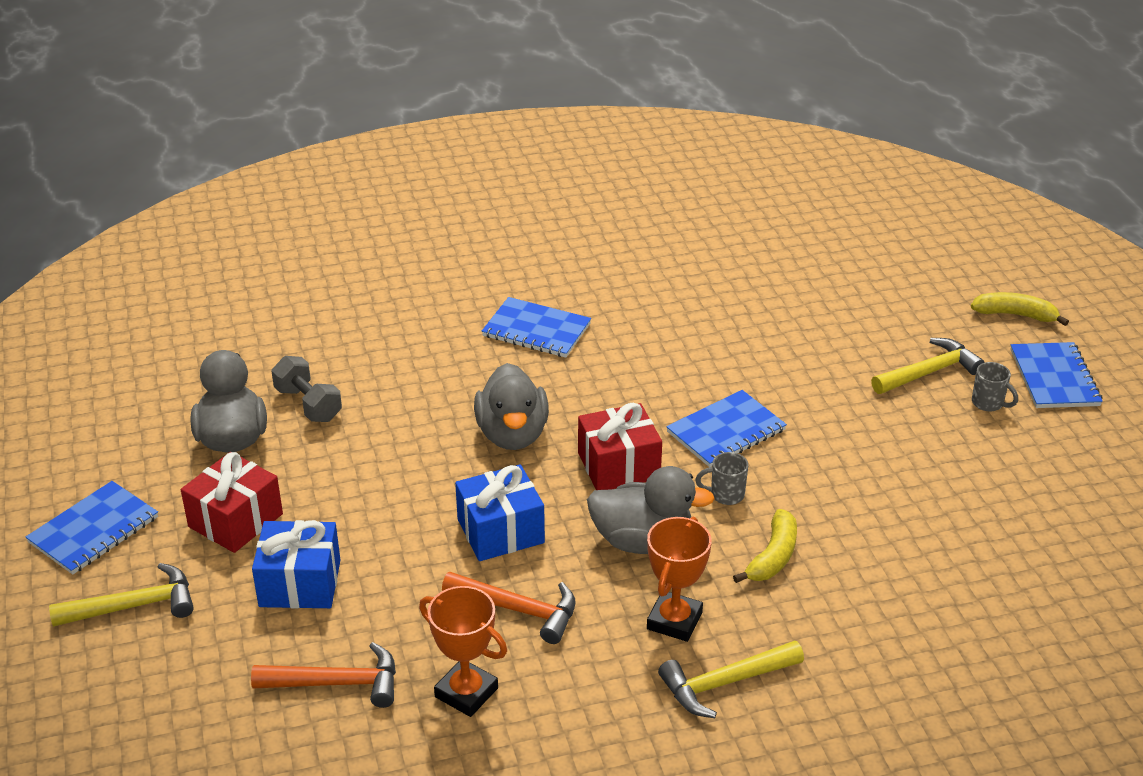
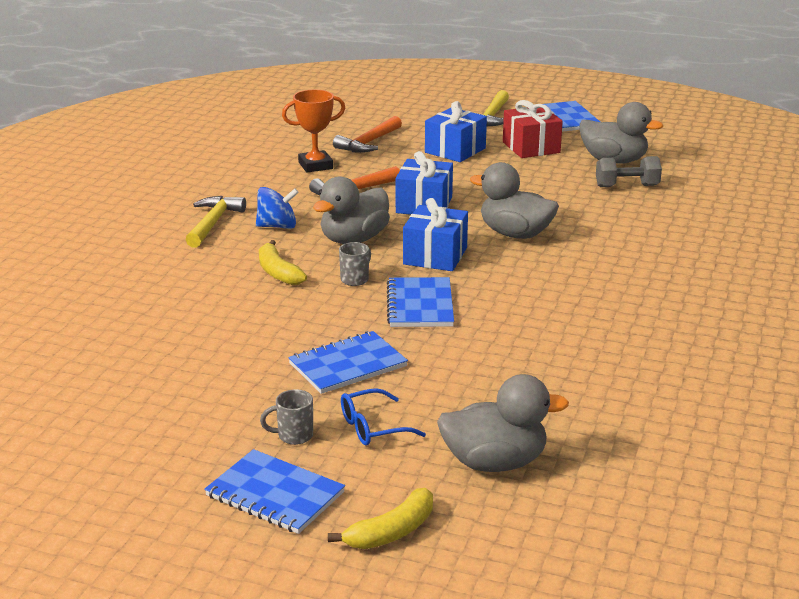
camera: 125 degrees right, 10 degrees down
blue notebook [482,297,591,358] -> blue notebook moved to [288,331,408,394]
red gift [578,403,662,490] -> blue gift [403,198,468,271]
orange trophy [647,517,712,642] -> blue spinning top [256,187,299,229]
yellow hammer [871,338,985,394] -> blue glasses [341,388,426,446]
none -> grey duck [437,374,569,472]

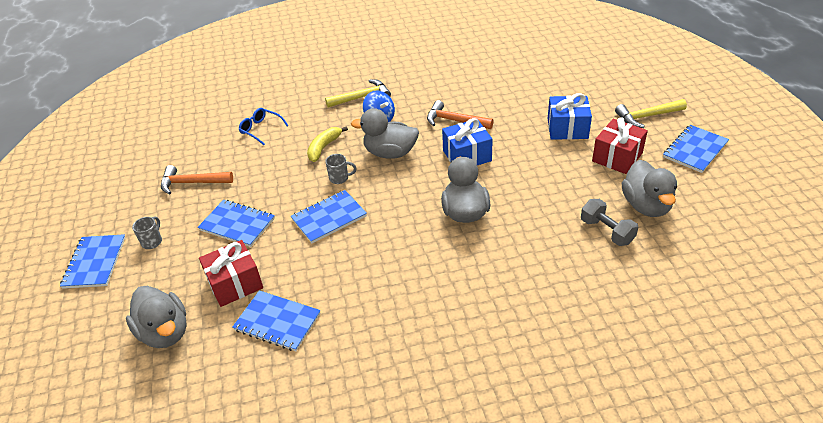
camera: 60 degrees right, 15 degrees up
grey mug [260,389,313,445] -> grey mug turned 60 degrees clockwise [132,216,162,249]
orange trophy [282,90,345,173] -> none
yellow banana [328,488,433,549] -> none
orange hammer [333,116,402,153] -> orange hammer moved to [161,165,233,195]
blue glasses [341,388,426,446] -> blue glasses moved to [239,108,289,145]
blue gift [403,198,468,271] -> none
none -> red gift [199,240,263,307]
none -> blue notebook [232,290,321,351]

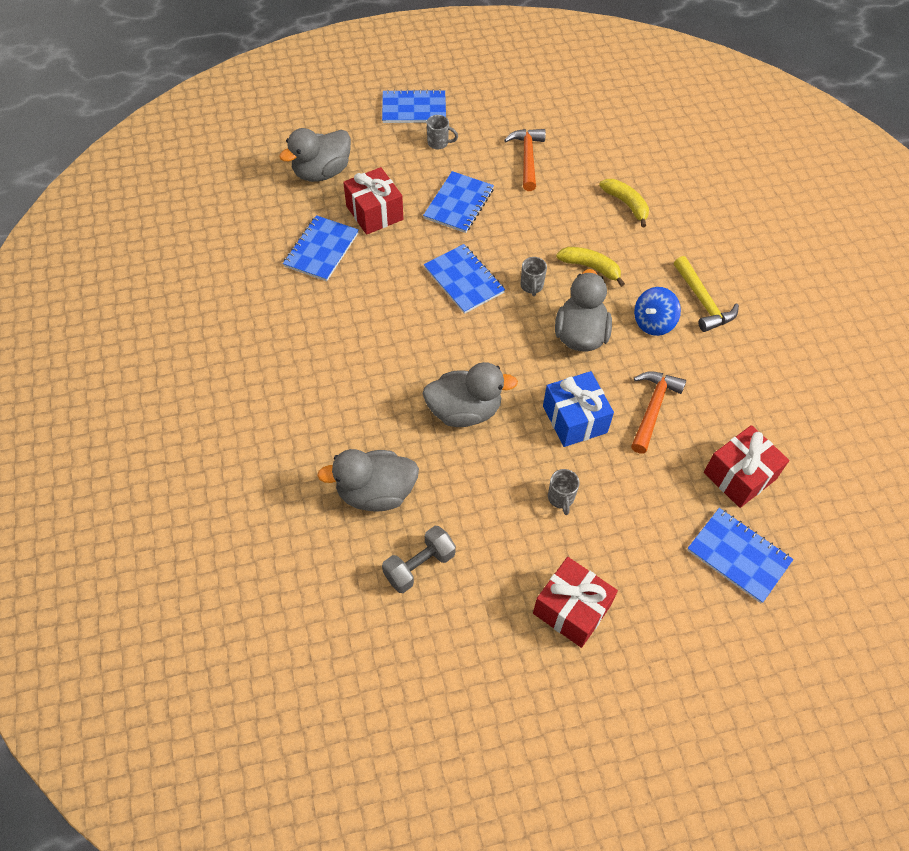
camera: 85 degrees right, 15 degrees up
blue glasses [239,108,289,145] -> yellow banana [599,179,649,227]
blue gift [548,93,592,140] -> none
yellow hammer [615,99,687,128] -> none
grey duck [622,160,677,217] -> grey duck moved to [317,449,419,511]
blue notebook [663,125,729,173] -> blue notebook moved to [687,508,794,603]
none -> grey mug [548,469,580,515]
none -> red gift [704,425,789,508]

